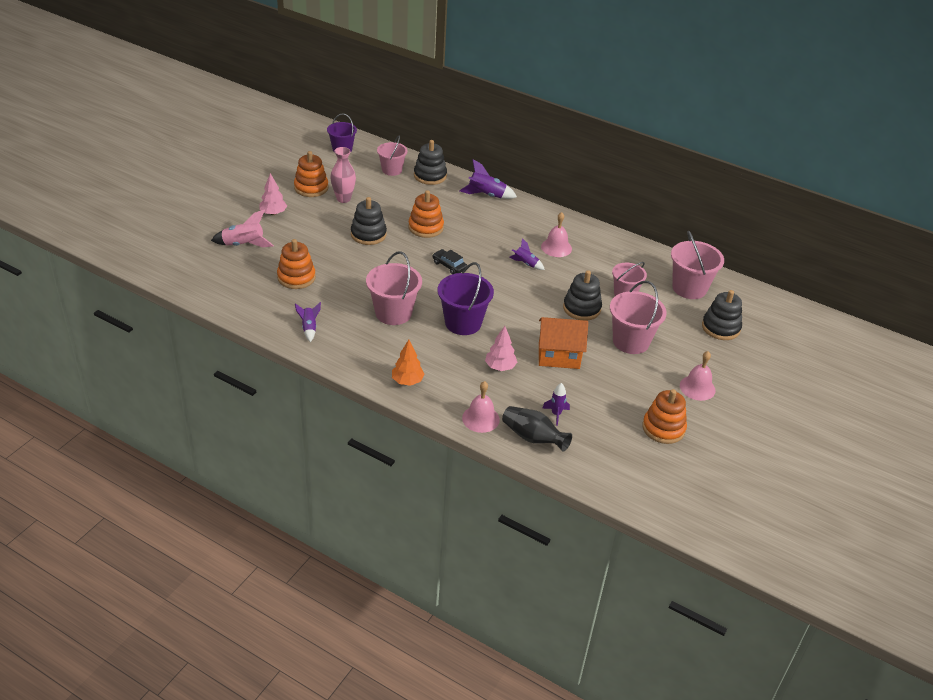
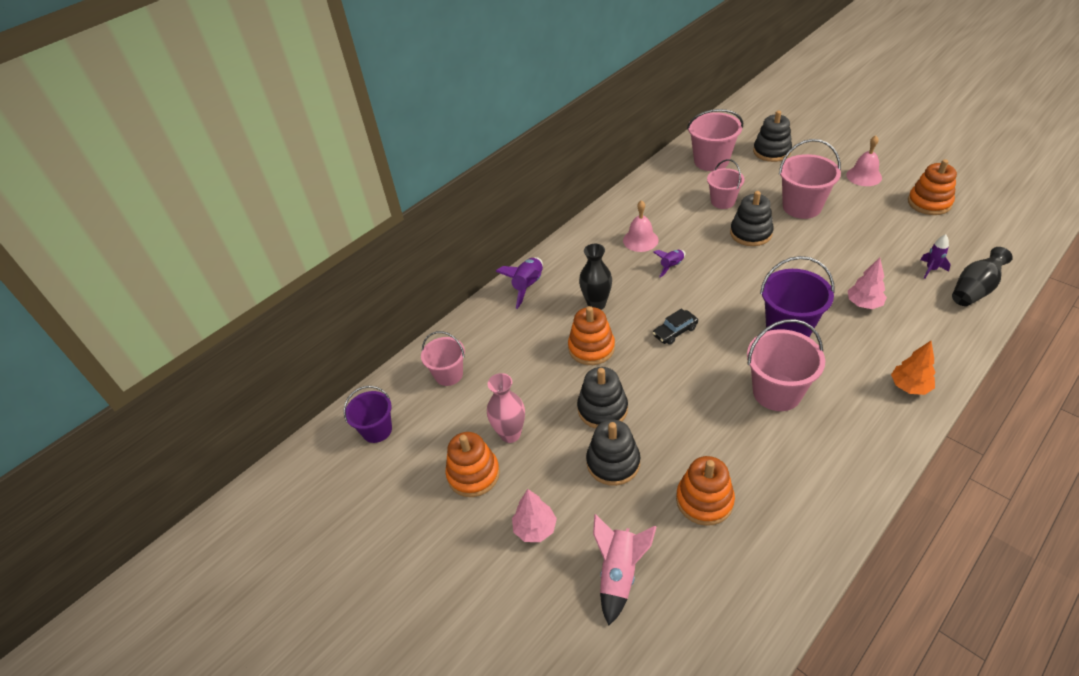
camera: 70 degrees left, 5 degrees up
purple rocket [295,302,321,342] -> none
black stacking toy [414,140,447,185] -> black stacking toy moved to [586,419,640,486]
pink bell [462,381,500,433] -> none
orange house [539,317,588,369] -> none
none -> black vase [579,244,612,310]

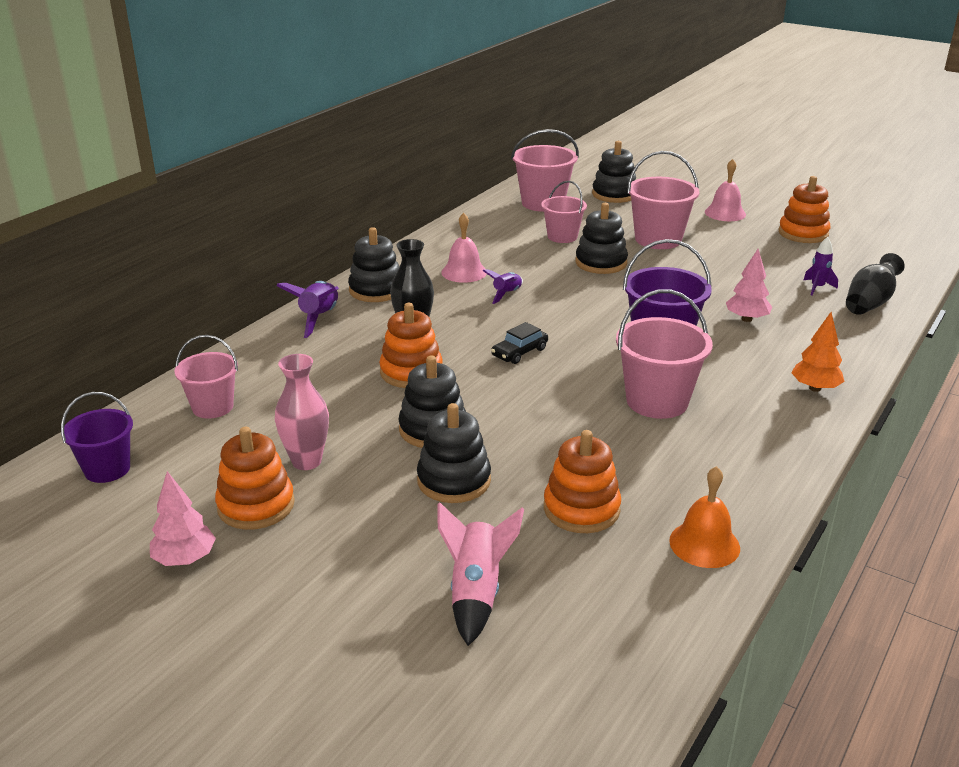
camera: 15 degrees left, 15 degrees down
pink tree [512,489,557,542] -> pink tree moved to [150,471,216,566]
none -> black stacking toy [348,227,399,302]
none -> orange bell [669,466,740,568]

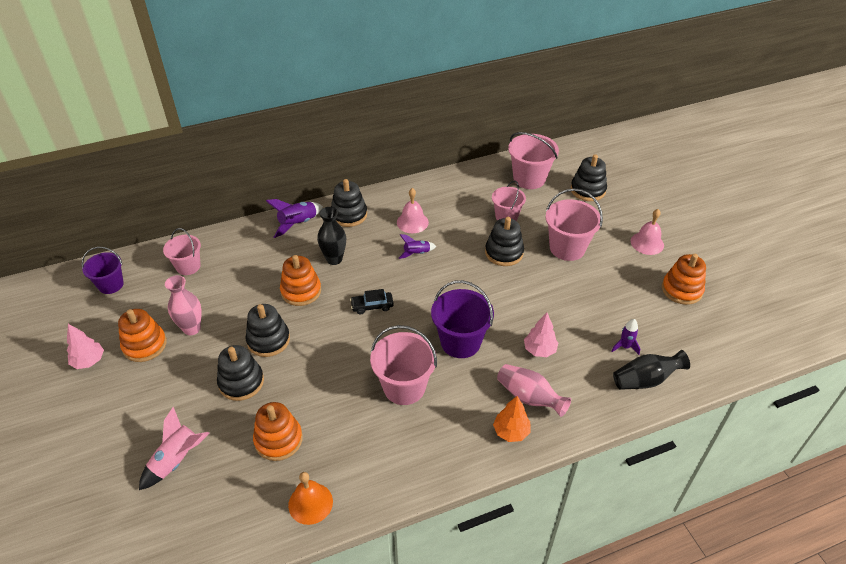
camera: 35 degrees right, 15 degrees up
none -> pink vase [497,364,571,417]

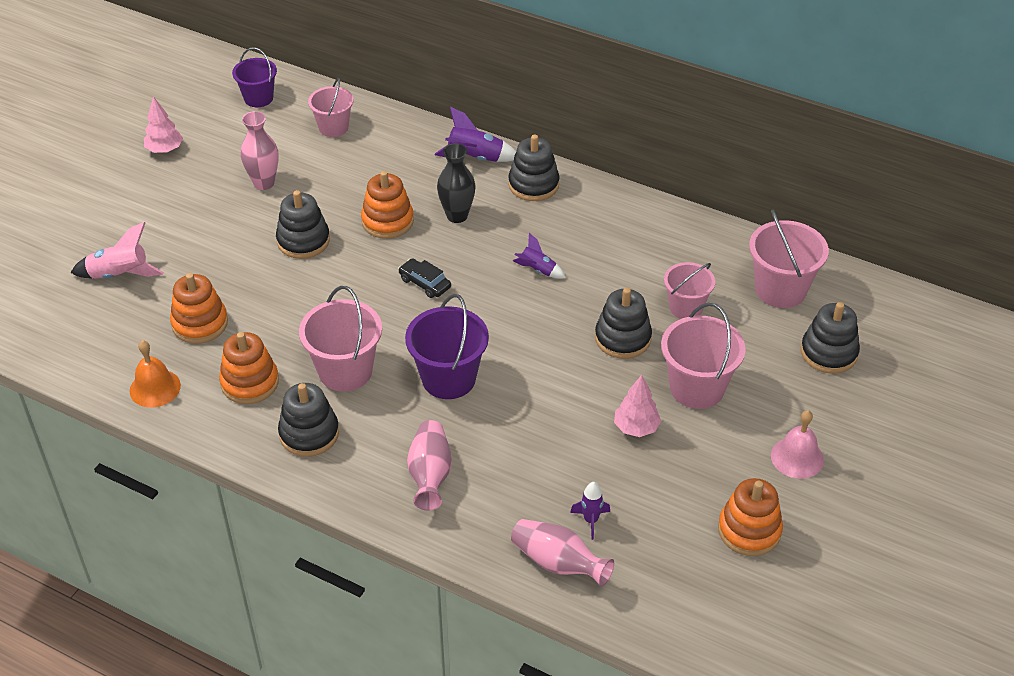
camera: 50 degrees right, 0 degrees up
orange stacking toy [118,309,167,362] -> orange stacking toy moved to [219,332,279,404]
black stacking toy [217,345,264,401] -> black stacking toy moved to [278,383,339,457]
pink bell [397,188,429,233] -> none
orange tree [493,396,531,442] -> none
pink tree [524,313,558,357] -> pink tree moved to [614,375,661,437]
black vase [613,350,690,390] -> pink vase [511,519,614,587]

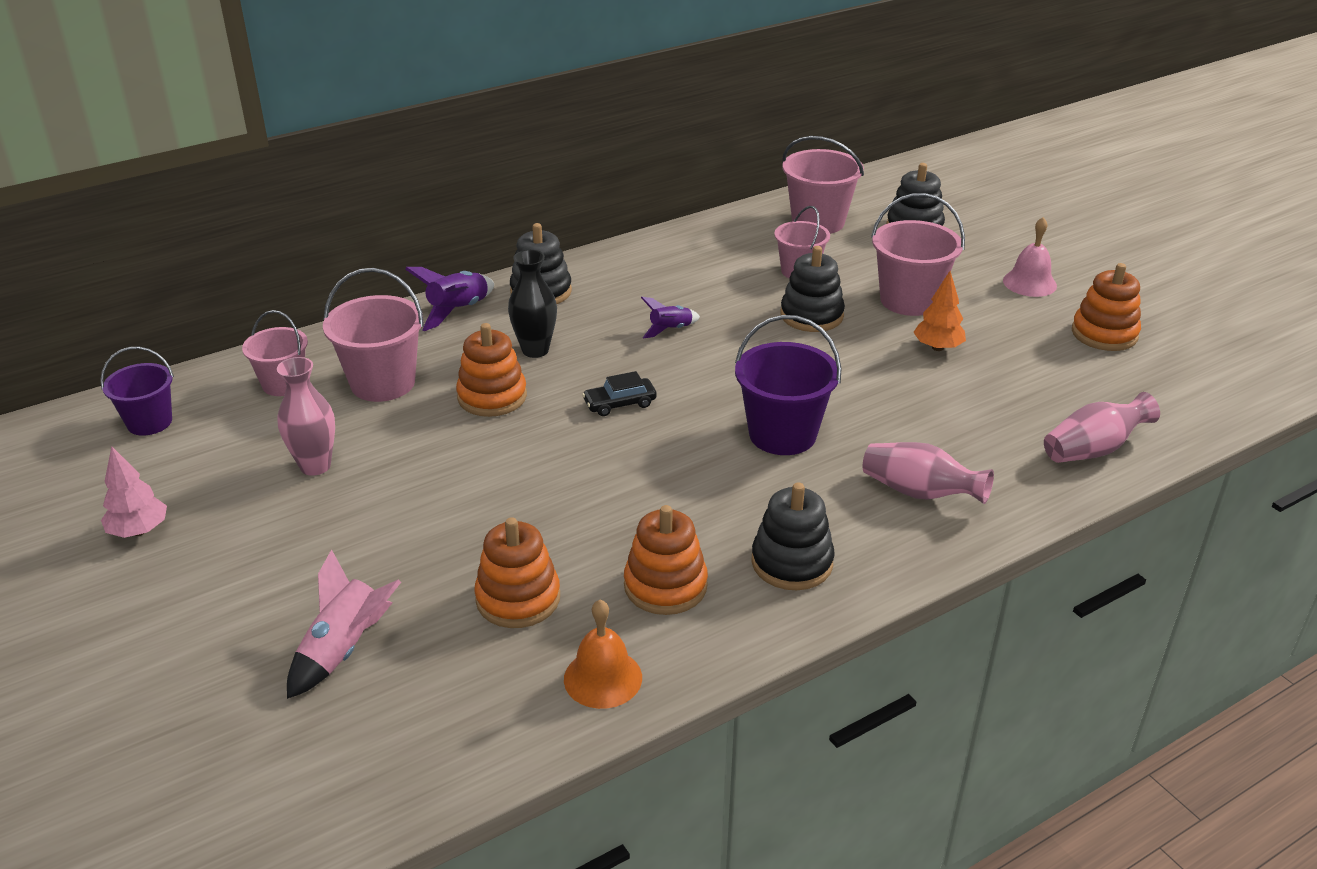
camera: 60 degrees left, 10 degrees down
black stacking toy [276,190,330,259] -> none
pink bucket [299,286,382,392] -> pink bucket moved to [323,268,424,402]
purple rocket [570,482,610,540] -> none
pink tree [614,375,661,437] -> orange tree [913,271,966,351]

